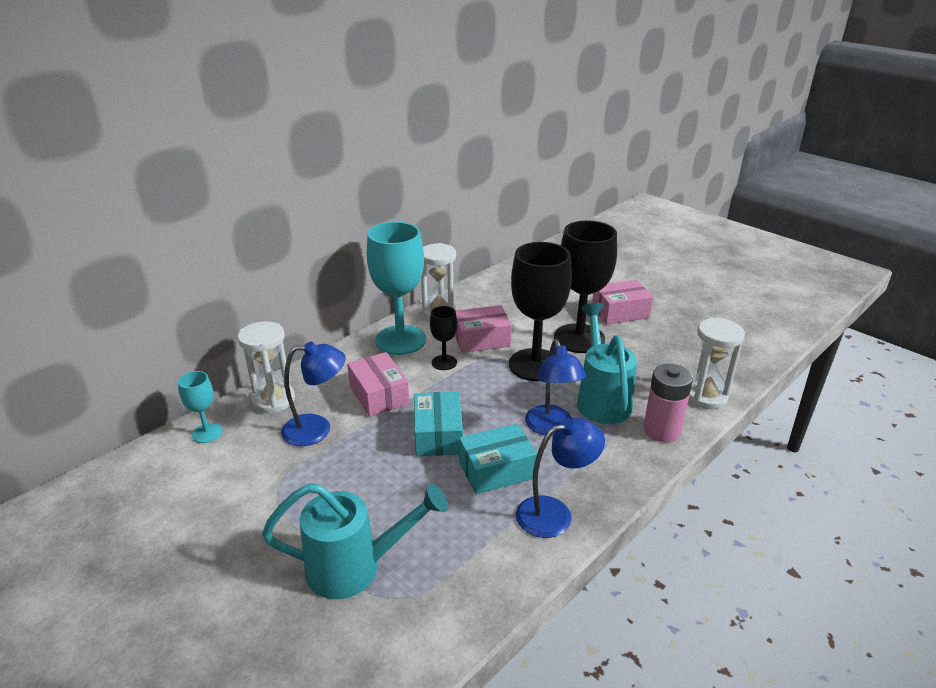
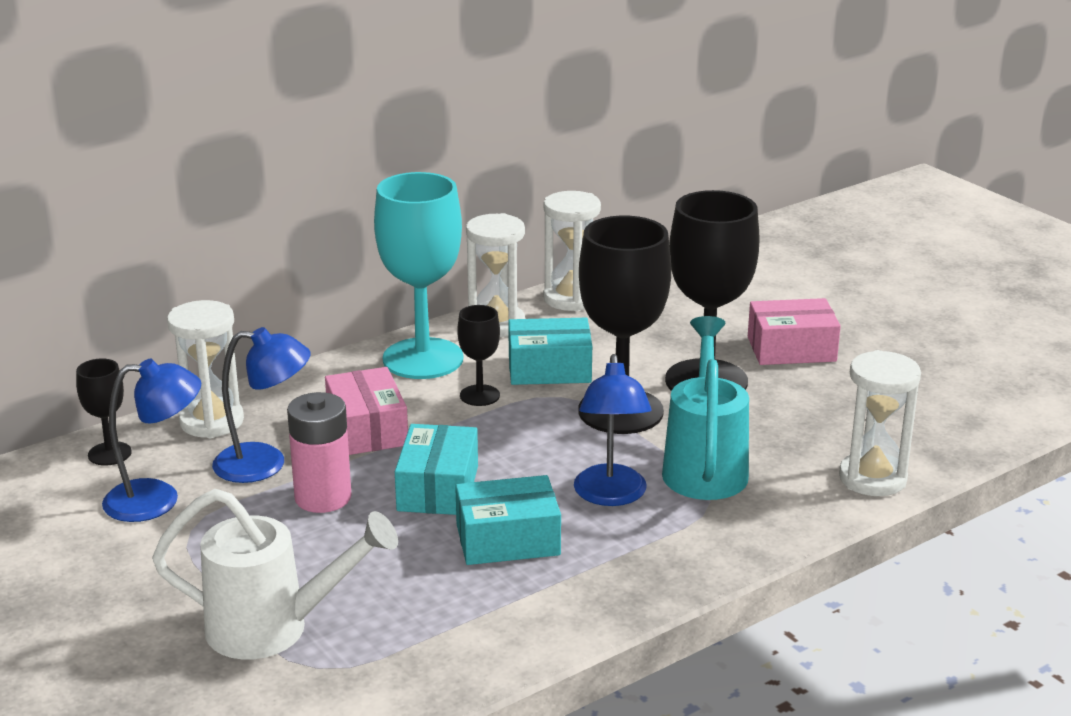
camera: 10 degrees right, 5 degrees down
turquoise goblet [178,371,222,443] -> black goblet [76,358,132,466]
turquoise watering can [262,483,448,599] -> white watering can [152,489,398,659]
pink box [455,305,511,353] -> turquoise box [508,318,592,385]
blue lamp [516,418,605,538] -> blue lamp moved to [102,359,201,522]
pink battery [643,364,693,442] -> pink battery moved to [287,392,351,513]
none -> white hourglass [543,191,601,311]

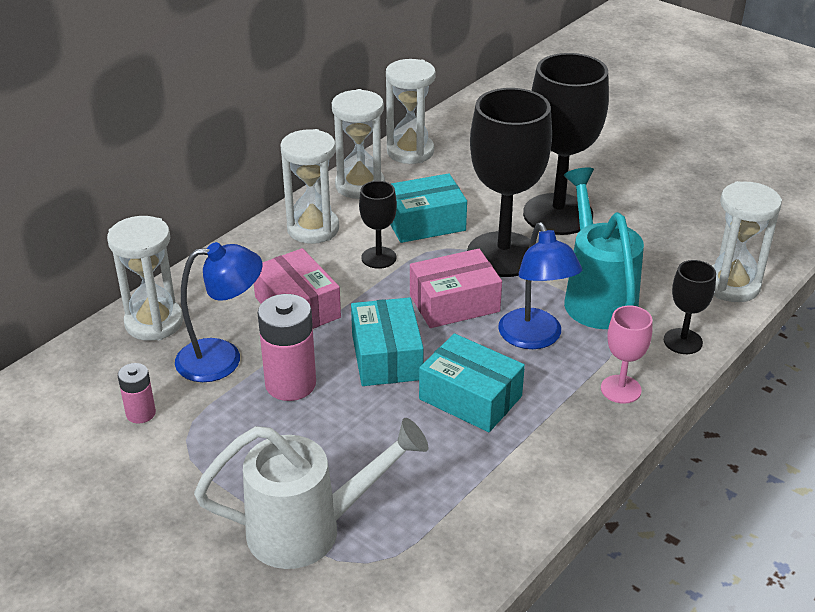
camera: 15 degrees left, 10 degrees up
black goblet [76,358,132,466] -> black goblet moved to [664,260,716,354]
blue lamp [102,359,201,522] -> pink battery [118,363,156,424]
turquoise goblet [374,172,463,379] -> white hourglass [280,129,339,244]
turquoise box [455,475,561,565] -> turquoise box turned 60 degrees clockwise [419,334,525,432]
pink box [748,298,841,365] -> pink box moved to [410,249,502,328]
none -> pink goblet [601,305,652,404]

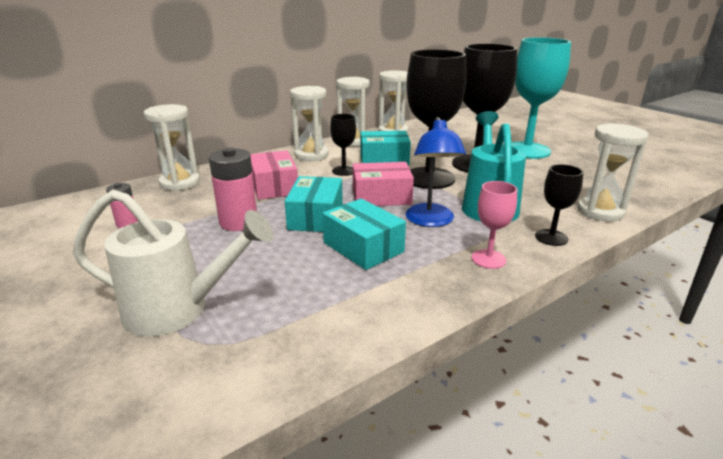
camera: 15 degrees right, 10 degrees down
blue lamp [175,242,263,382] -> none
none -> turquoise goblet [511,37,571,159]

